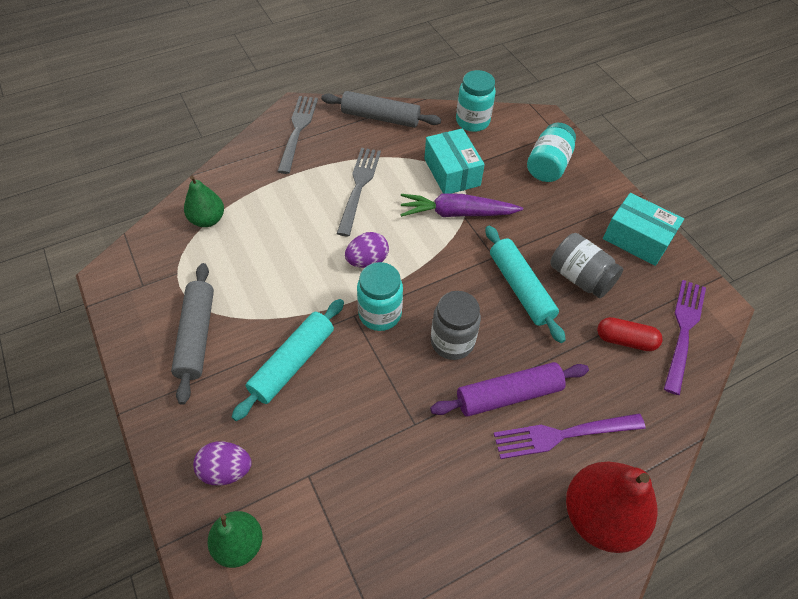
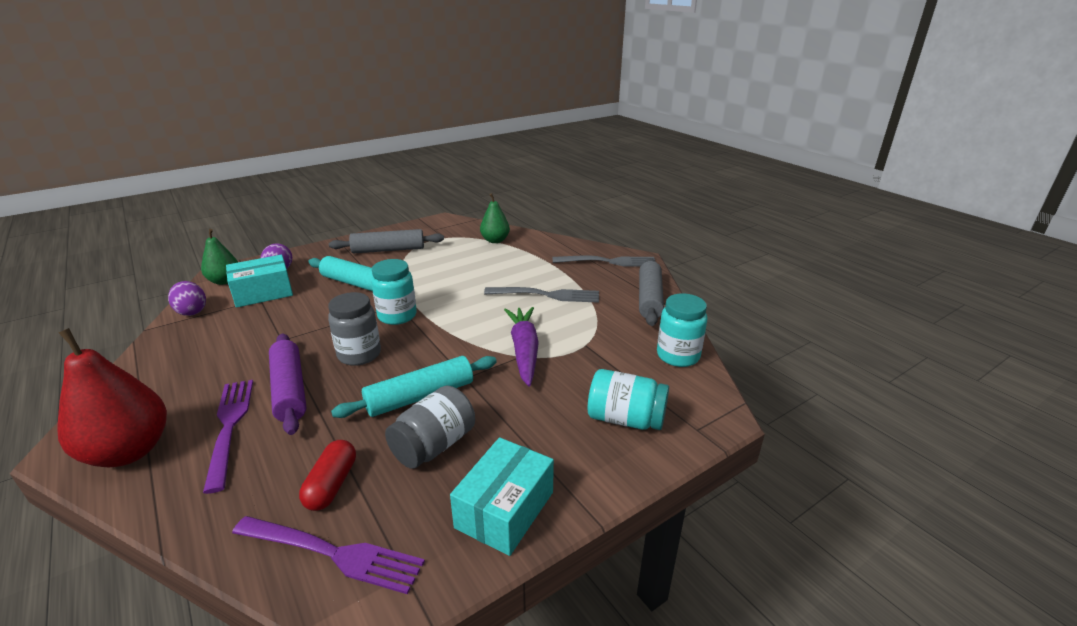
camera: 85 degrees right, 25 degrees down
purple egg [345,232,389,268] -> purple egg moved to [168,281,206,316]
turquoise box [424,128,485,194] -> turquoise box moved to [226,255,293,308]

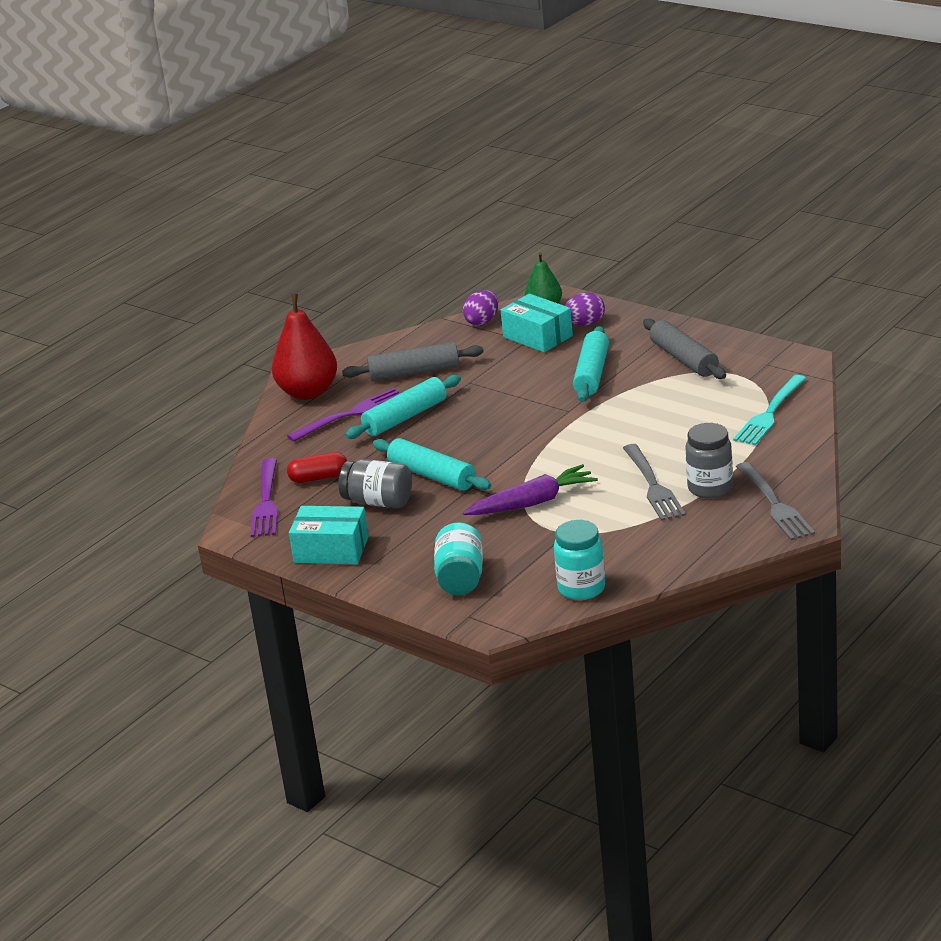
camera: 75 degrees right, 0 degrees up
purple rolling pin [269,334,306,435] -> turquoise rolling pin [345,375,461,439]
grey jar [328,292,381,366] -> grey jar moved to [685,423,733,499]
turquoise jar [371,259,417,325] -> none
green pear [480,193,510,243] -> turquoise fork [733,375,807,445]
grey rolling pin [639,258,664,326] -> grey rolling pin moved to [342,342,484,381]

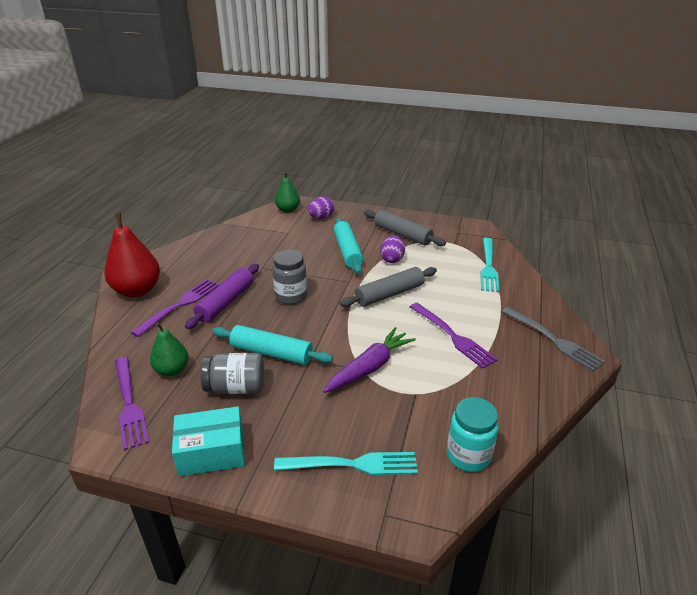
camera: 25 degrees left, 5 degrees up
red capsule [287,452,347,483] -> green pear [150,323,189,376]
grey rolling pin [342,342,484,381] -> grey rolling pin moved to [340,267,437,307]
turquoise rolling pin [345,375,461,439] -> purple rolling pin [185,264,259,329]
turquoise jar [434,522,483,595] -> turquoise fork [274,452,418,475]
purple egg [463,290,498,326] -> purple egg moved to [380,235,405,263]
turquoise box [501,293,573,353] -> none
grey fork [623,444,686,521] -> purple fork [410,303,498,369]
grey jar [685,423,733,499] -> grey jar moved to [272,250,307,304]

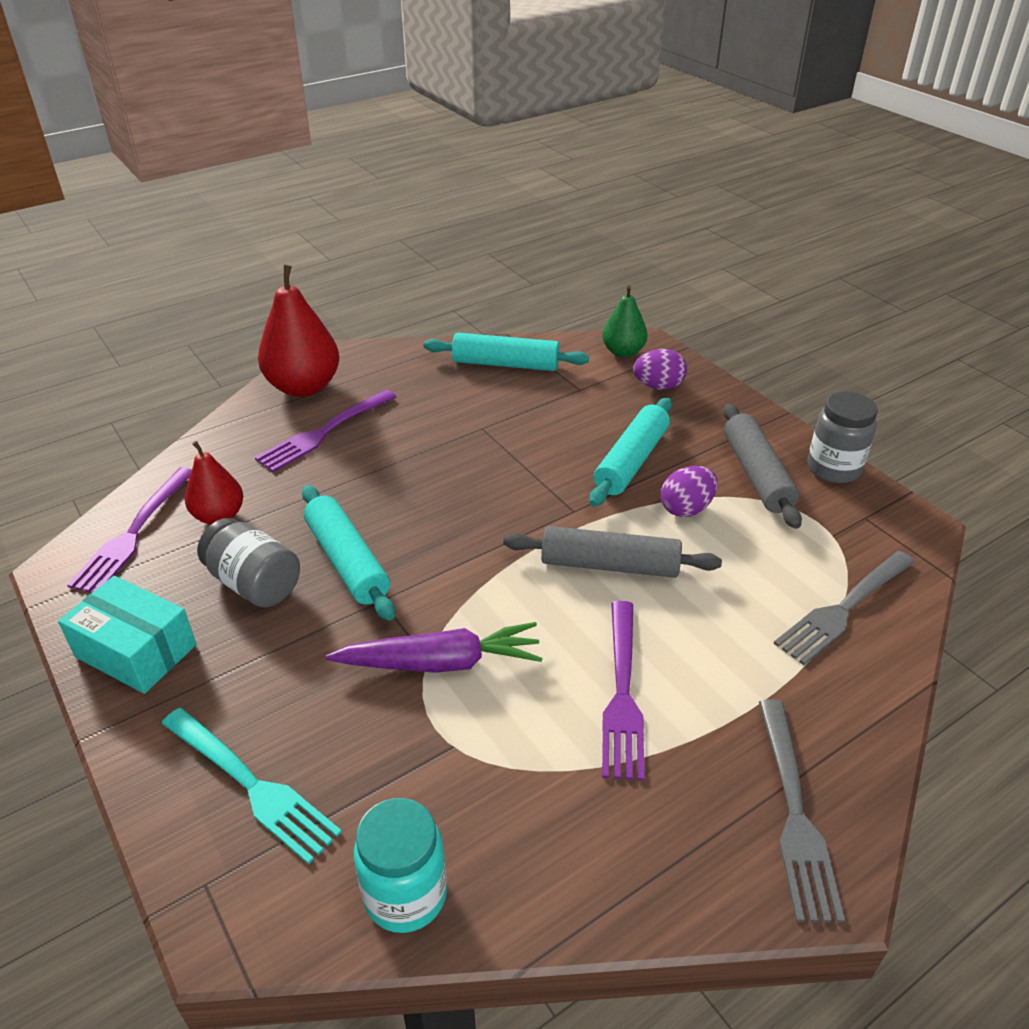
camera: 40 degrees right, 5 degrees up
purple fork [131,279,219,337] -> purple fork turned 150 degrees clockwise [255,390,396,472]
green pear [150,323,189,376] -> red pear [185,441,243,525]
purple rolling pin [185,264,259,329] -> none
grey jar [272,250,307,304] -> grey jar moved to [807,392,878,483]
turquoise fork [480,238,499,292] -> grey fork [774,551,915,665]
none -> turquoise rolling pin [424,333,589,371]

